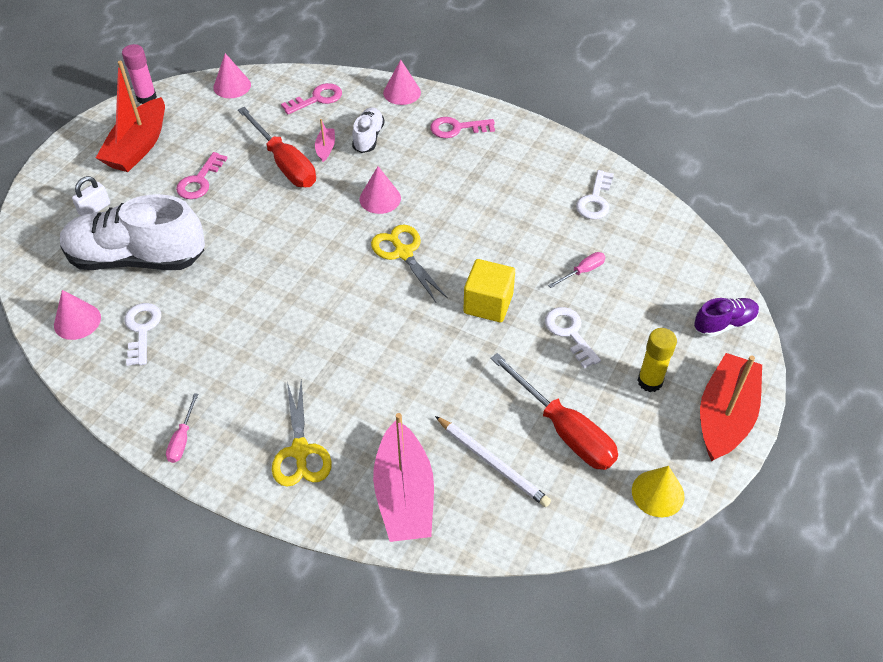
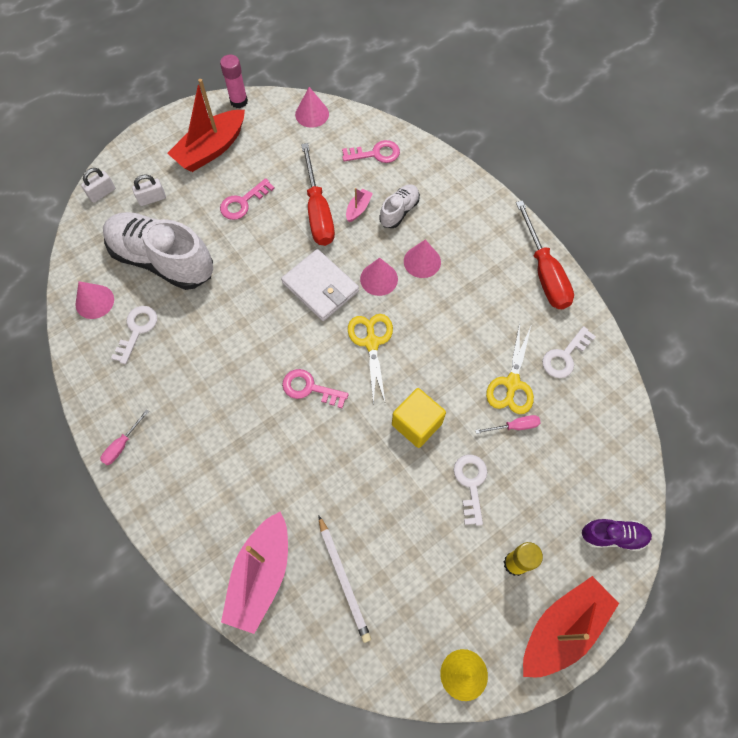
camera: 25 degrees right, 15 degrees up
yellow scissors [272,379,332,487] -> yellow scissors moved to [486,323,534,414]
pink cone [383,60,421,105] -> pink cone moved to [404,240,441,278]
pink key [430,117,495,138] -> pink key moved to [282,369,349,408]
red screwdriver [490,353,618,470] -> red screwdriver moved to [516,200,574,309]
none -> white padlock [81,168,115,203]
none -> white wallet [281,249,359,321]

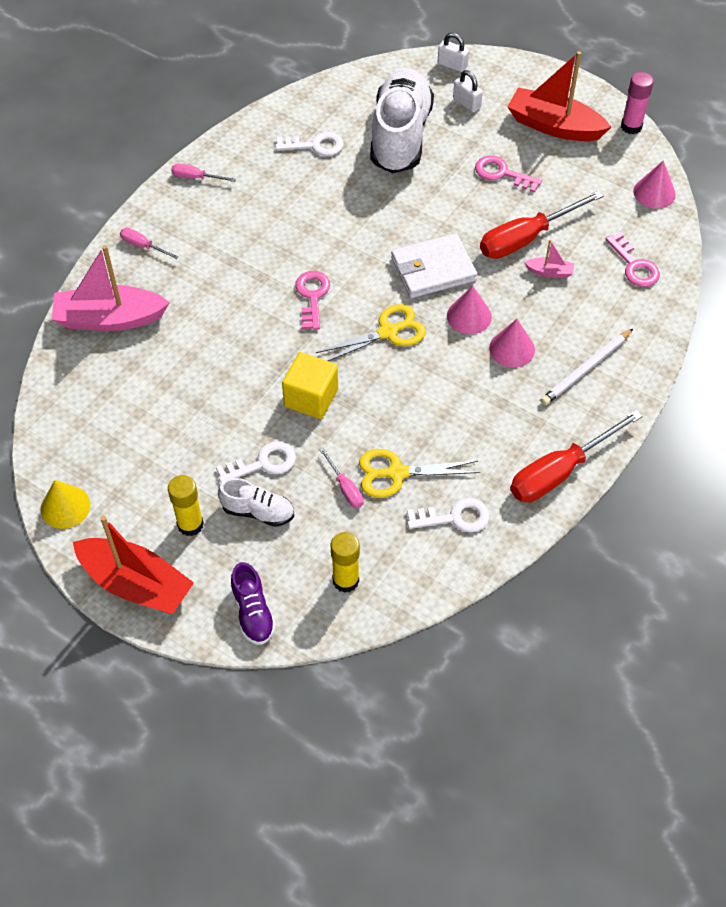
camera: 70 degrees right, 10 degrees down
pink cone [75,281,114,319] -> none
white wallet [281,249,359,321] -> white wallet turned 45 degrees clockwise [391,233,477,298]
white pencil [318,515,371,643] -> white pencil moved to [541,329,633,405]
white shoe [379,184,420,228] -> white shoe moved to [218,478,294,527]
white key [542,326,596,378] -> white key turned 150 degrees clockwise [407,498,490,532]
none -> pink screwdriver [120,228,179,260]
none -> yellow glue stick [331,532,360,593]

